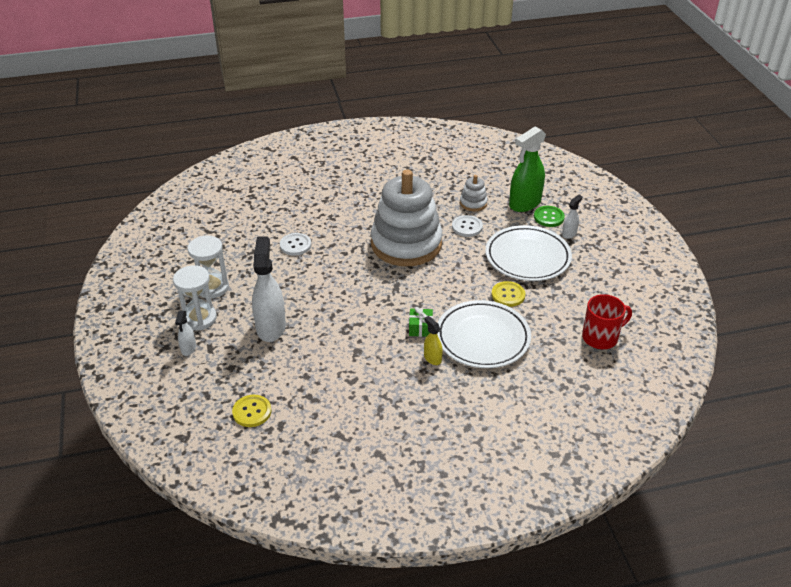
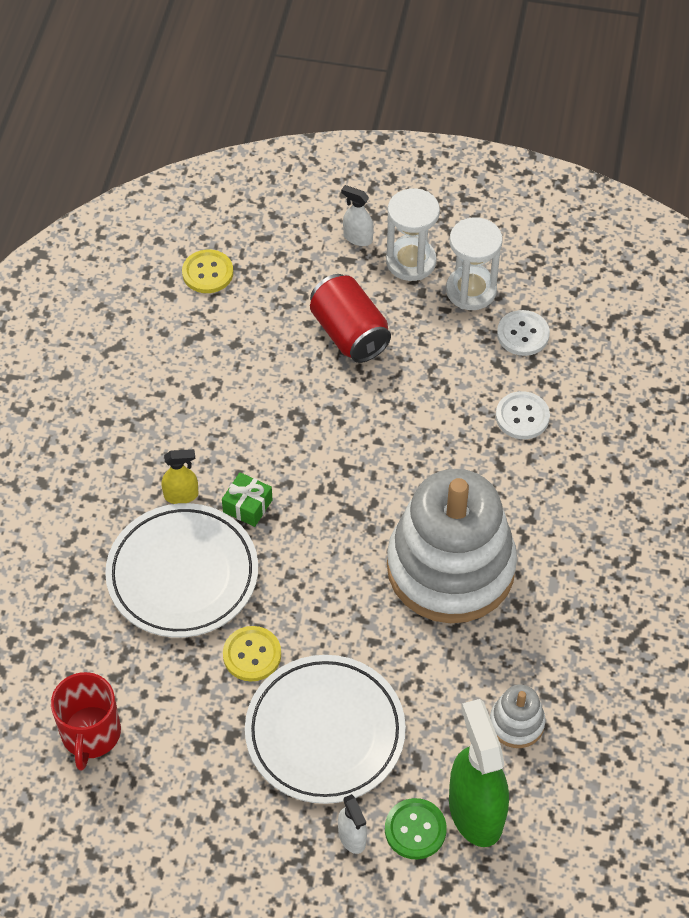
camera: 115 degrees right, 15 degrees up
white spray bottle [252,236,286,342] -> red can [310,274,391,363]
white button [452,215,483,237] -> white button moved to [497,310,550,356]

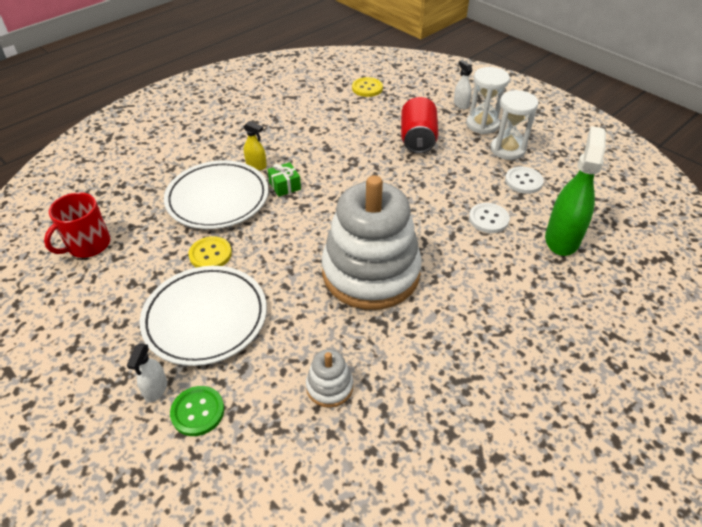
camera: 35 degrees right, 10 degrees down
green spray bottle [449,699,509,847] -> green spray bottle moved to [545,126,606,256]

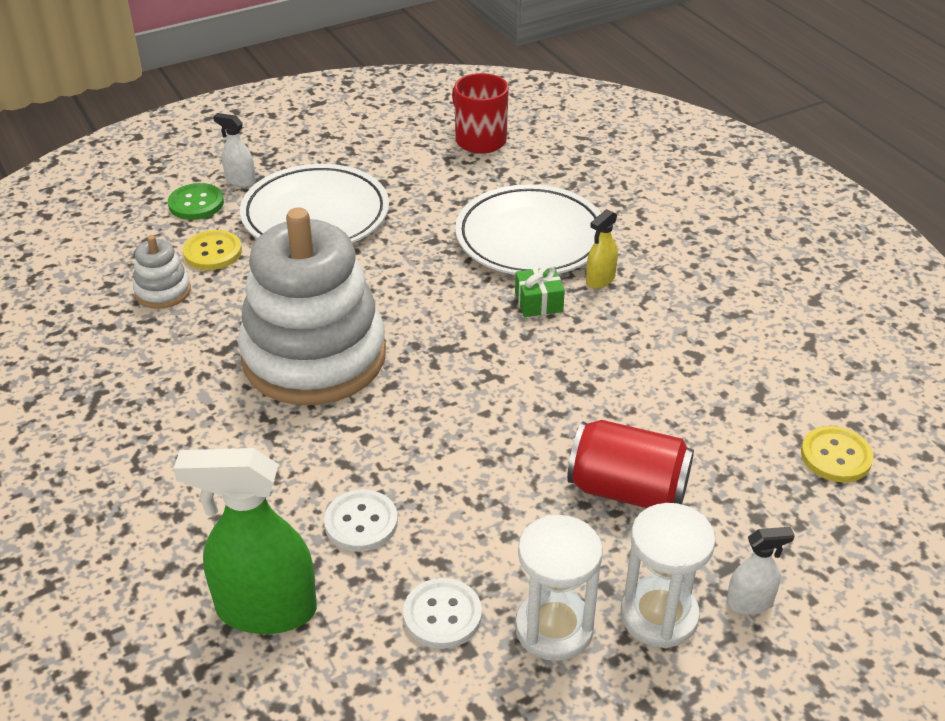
camera: 105 degrees right, 5 degrees down
yellow button [188,236,232,267] -> yellow button moved to [183,230,242,270]
green spray bottle [545,126,606,256] -> green spray bottle turned 150 degrees clockwise [173,448,317,634]

